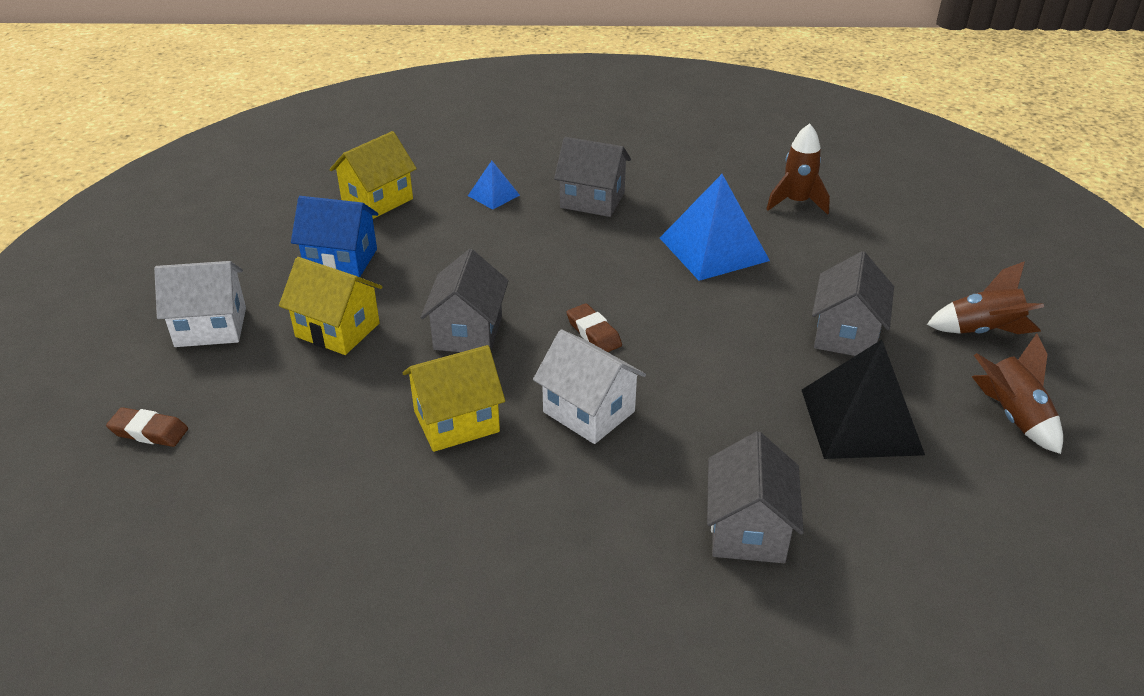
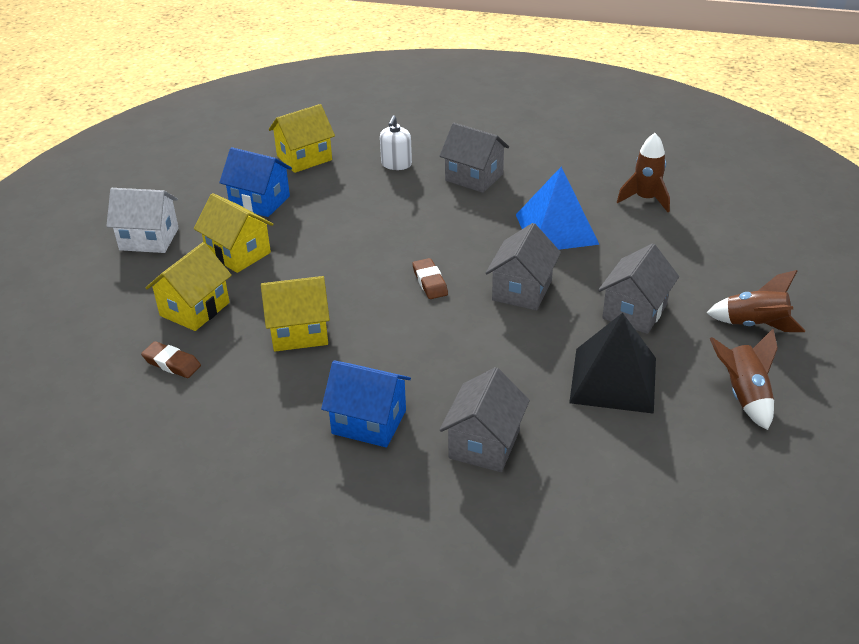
camera: 15 degrees right, 0 degrees up
brown eraser [106,407,188,447] -> brown eraser moved to [141,341,201,378]
grey house [420,249,509,352] -> grey house moved to [486,223,561,311]
blue pyramid [468,161,520,210] -> white soap dispenser [380,115,412,170]
white house [533,329,646,444] -> none
none -> yellow house [146,242,232,331]
none -> blue house [321,360,411,447]

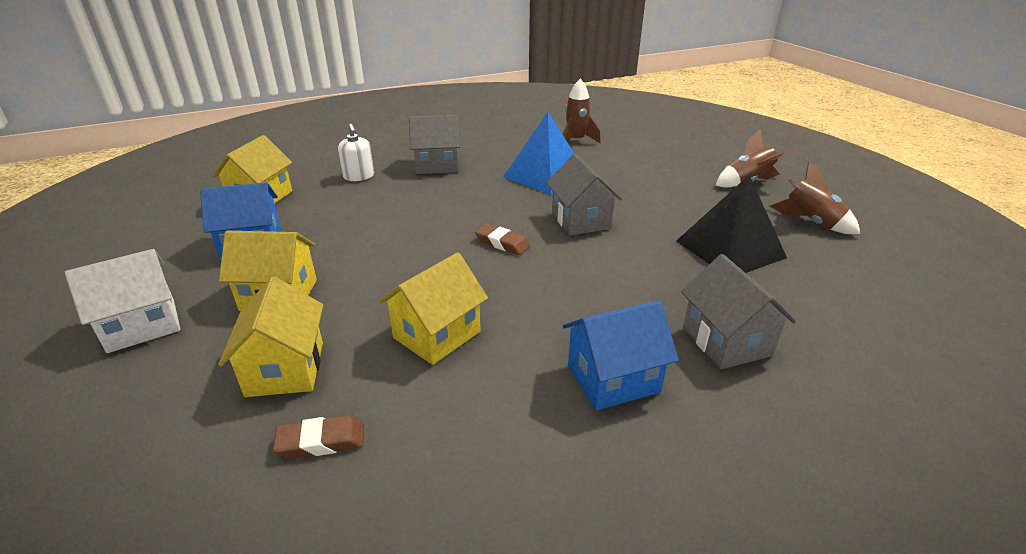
camera: 40 degrees left, 5 degrees down
grey house [598,244,679,334] -> none

